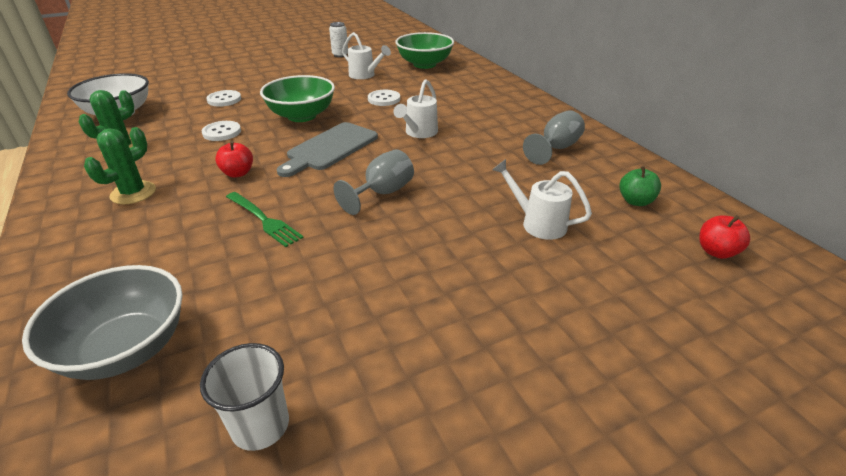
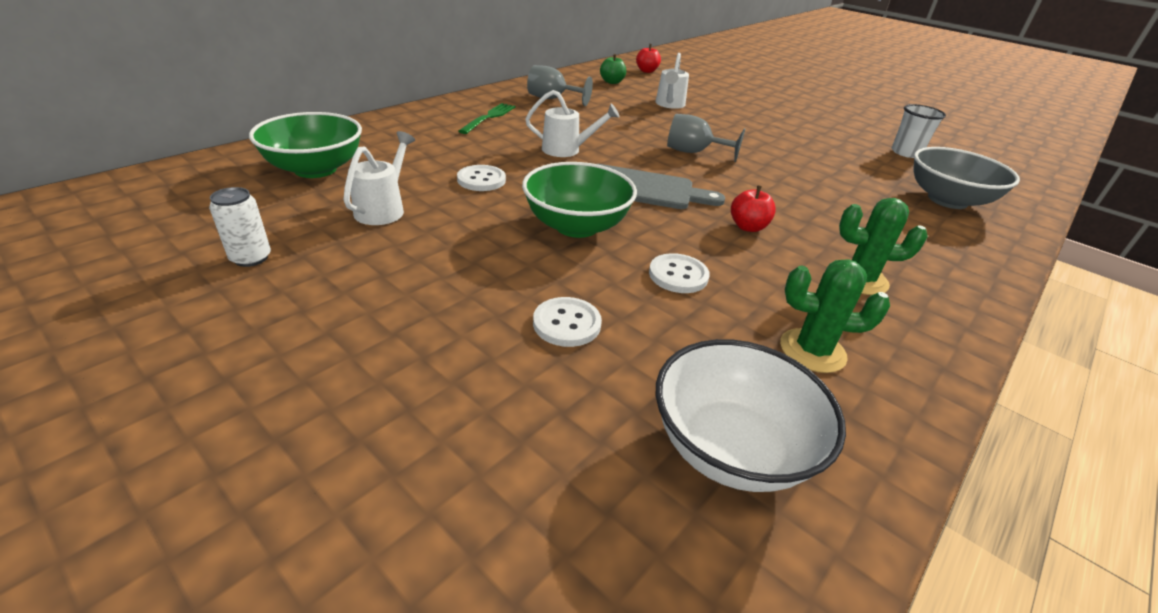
camera: 115 degrees left, 0 degrees up
green fork [226,192,304,247] -> green fork moved to [459,103,516,134]

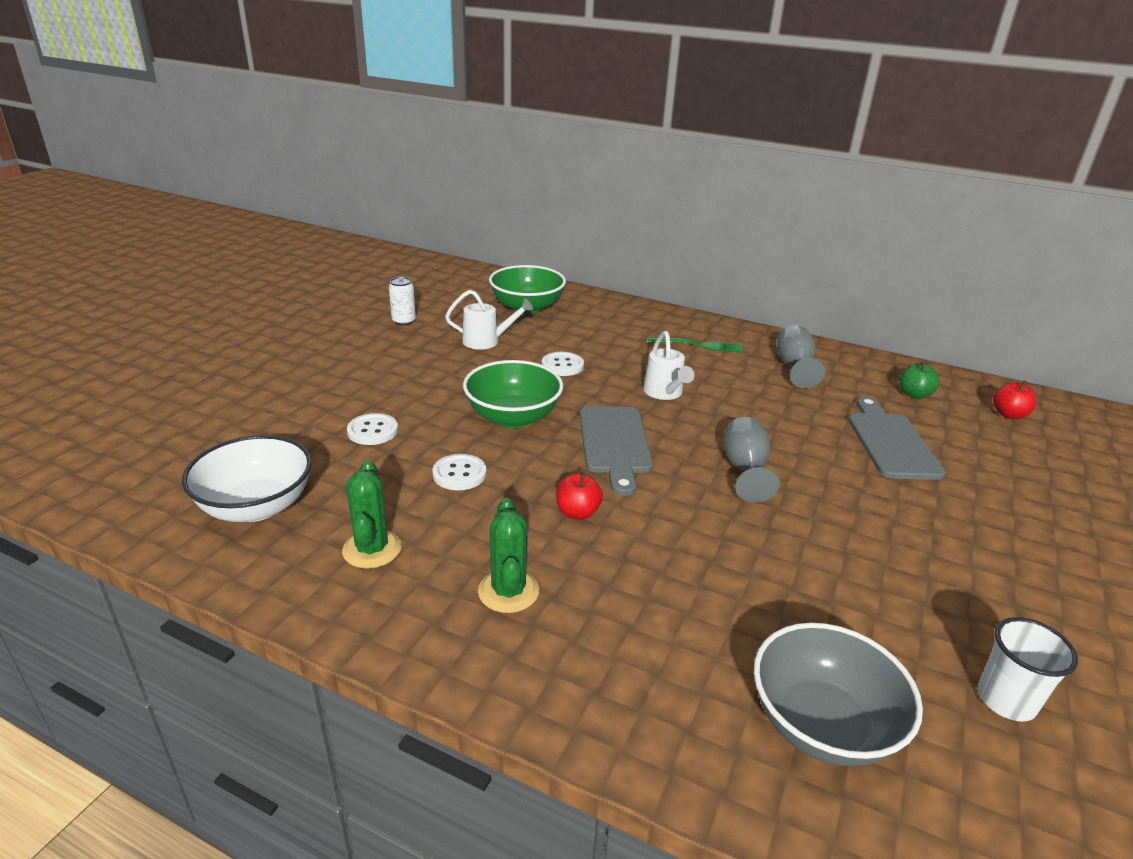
camera: 75 degrees right, 5 degrees down
white watering can [655,53,689,109] -> grey cutting board [848,397,946,480]

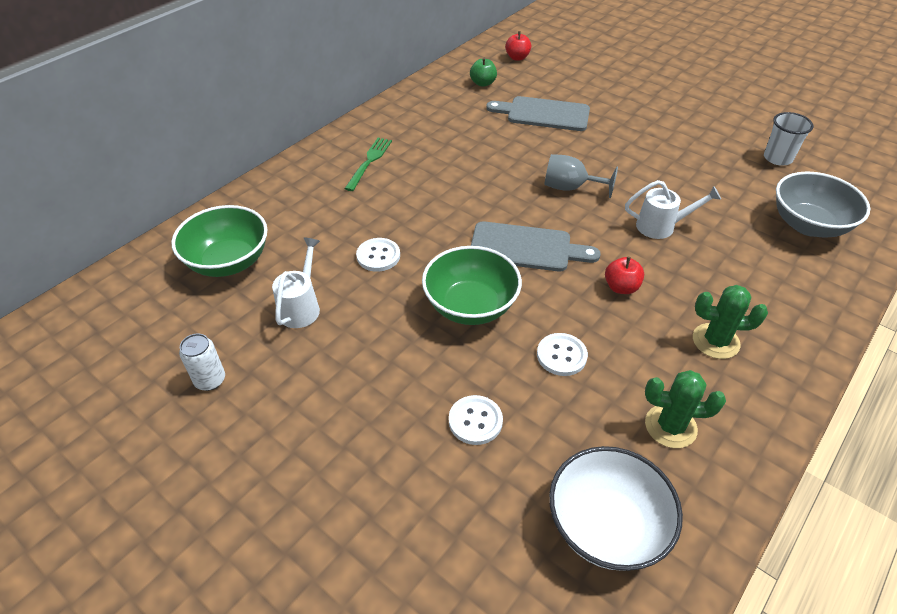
camera: 75 degrees left, 15 degrees up
white watering can [643,331,695,400] -> white watering can moved to [625,180,721,239]
grey goblet [777,325,825,388] -> none

